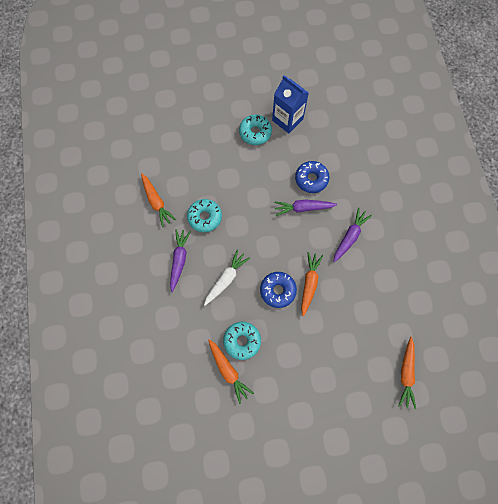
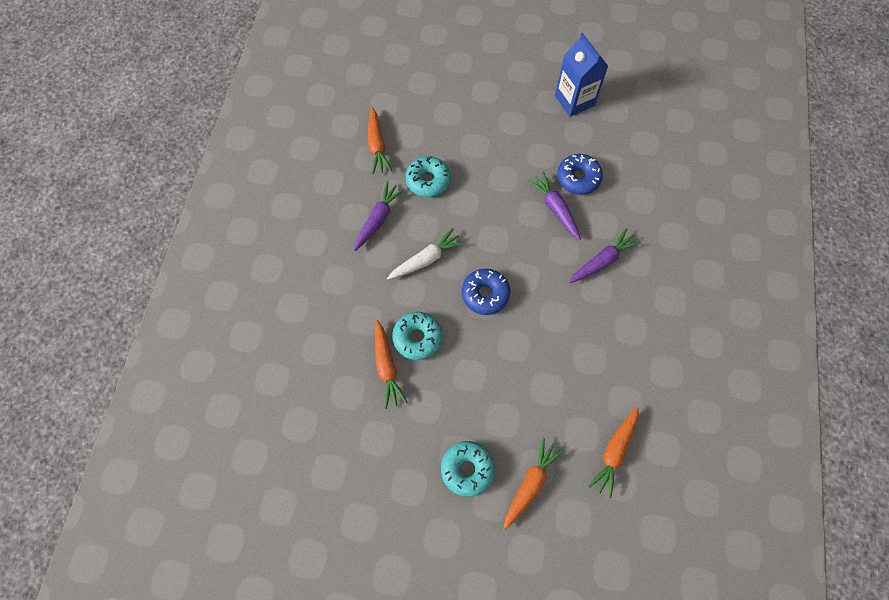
camera: 20 degrees right, 5 degrees down
turquoise donut [239,115,272,145] -> turquoise donut moved to [441,441,495,497]
purple carrot [274,200,337,216] -> purple carrot turned 45 degrees clockwise [527,172,581,240]
orange carrot [301,252,324,316] -> orange carrot moved to [503,438,564,530]

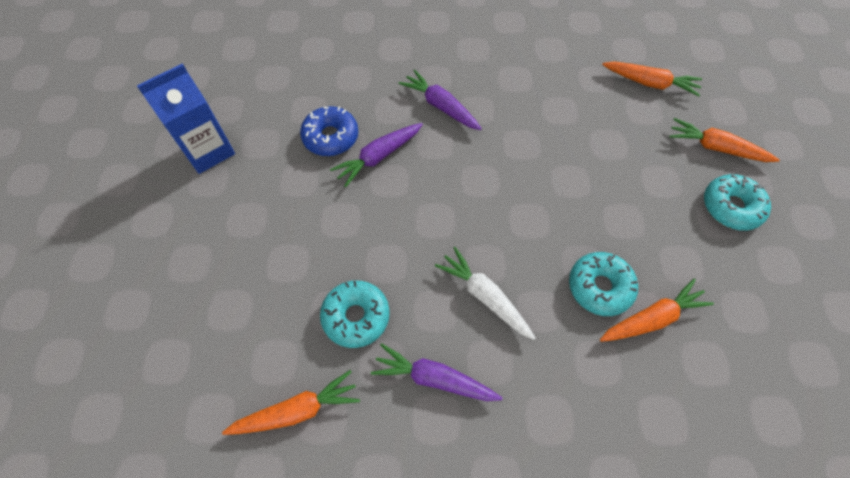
camera: 100 degrees left, 5 degrees down
blue donut [462,269,510,315] -> none

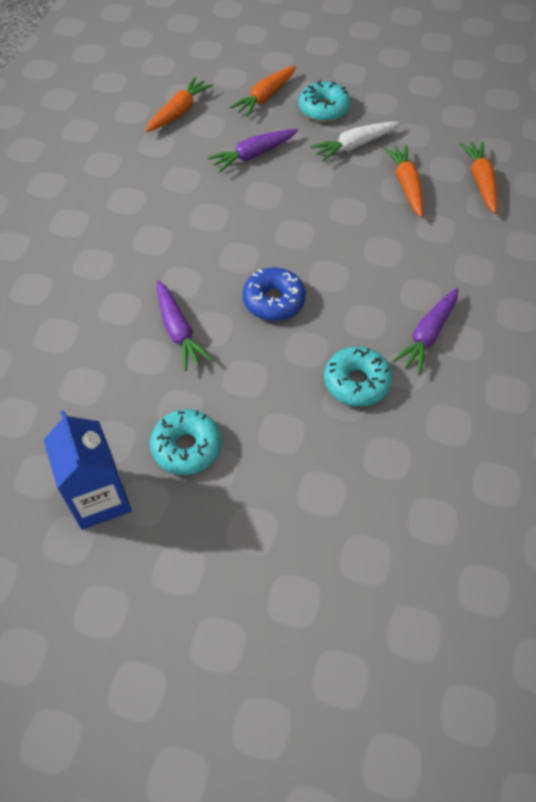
camera: 75 degrees left, 5 degrees down
orange carrot [222,370,360,435] -> orange carrot moved to [460,141,497,213]
blue donut [300,106,358,156] -> blue donut moved to [243,268,306,321]
purple carrot [399,70,482,130] -> purple carrot moved to [207,129,298,172]
white carrot [435,247,536,340] -> white carrot moved to [311,122,399,162]
turquoise donut [569,252,638,316] -> turquoise donut moved to [150,409,222,475]

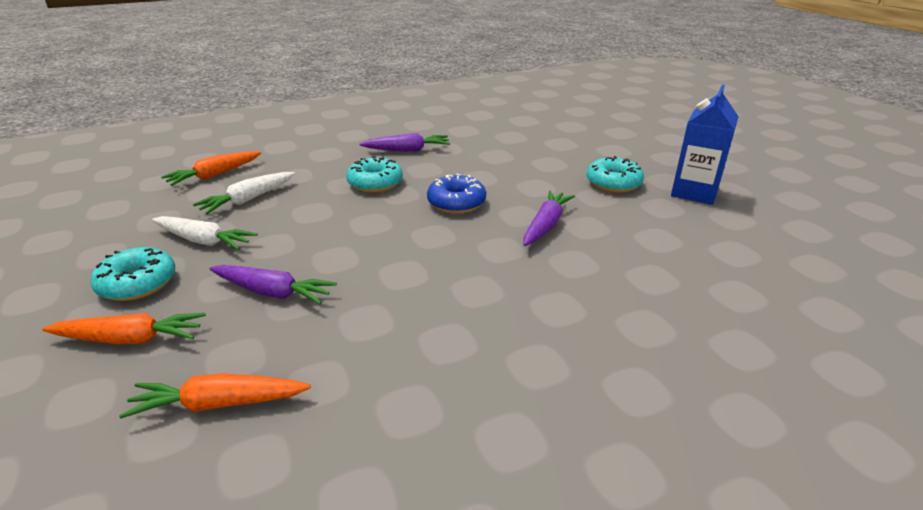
camera: 130 degrees left, 25 degrees down
turquoise donut [324,346,392,407] -> turquoise donut moved to [346,156,403,193]
orange carrot [383,144,423,217] -> white carrot [193,172,295,214]

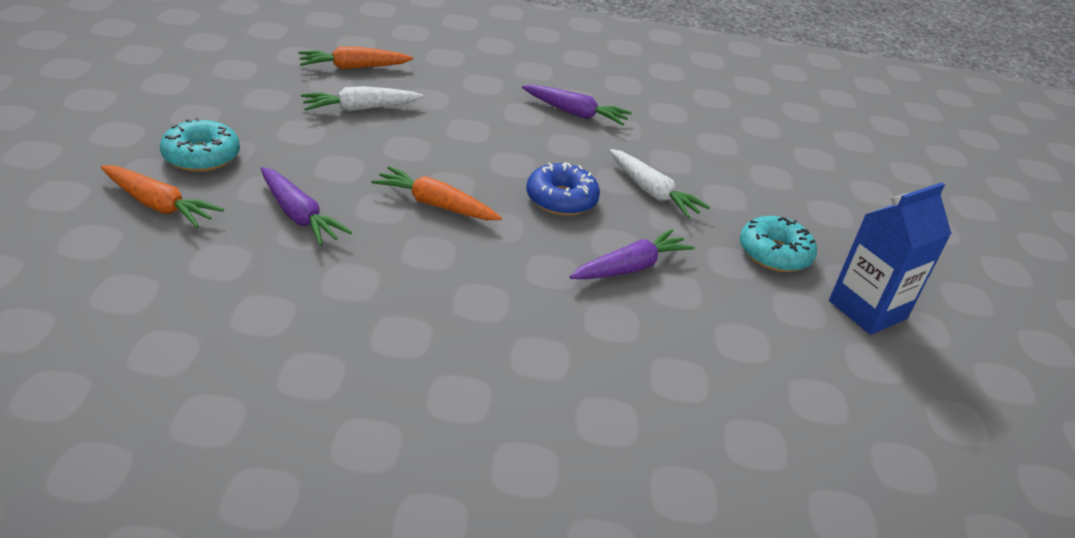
camera: 25 degrees right, 5 degrees up
orange carrot [119,373,311,419] -> orange carrot moved to [371,166,502,220]
white carrot [152,216,258,250] -> white carrot moved to [609,149,710,218]
turquoise donut [346,156,403,193] -> none

